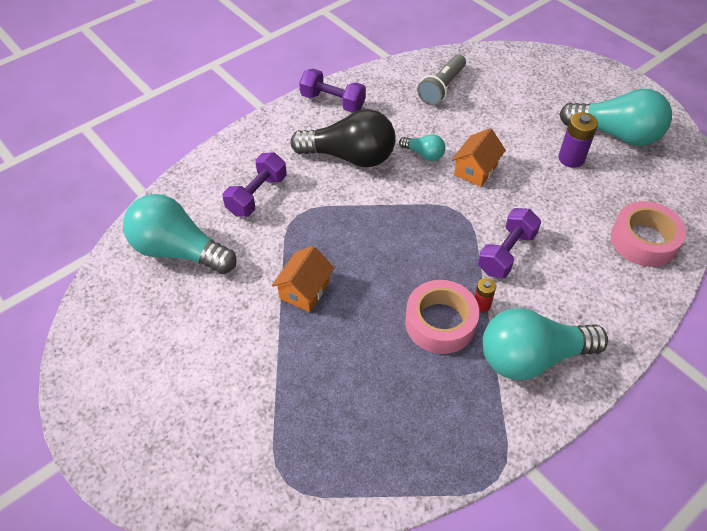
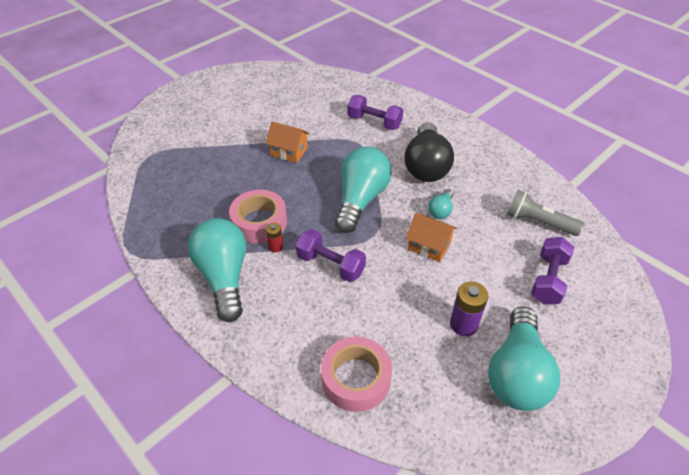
camera: 85 degrees right, 5 degrees down
turquoise light bulb [123,194,237,274] -> turquoise light bulb moved to [335,147,391,233]
purple dumbbell [299,69,366,113] -> purple dumbbell moved to [531,237,574,304]

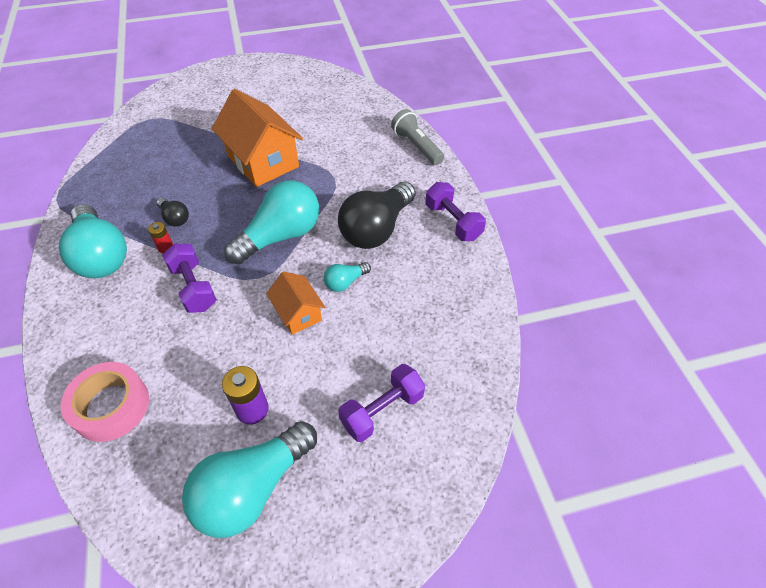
camera: 30 degrees right, 5 degrees up
turquoise light bulb [188,218,246,322] -> turquoise light bulb turned 135 degrees clockwise [59,204,127,278]
pink tape [229,190,287,243] -> black light bulb [157,198,189,227]
orange house [266,121,310,163] -> orange house [212,89,303,187], size x1.85
purple dumbbell [348,95,403,130] -> purple dumbbell moved to [426,182,486,241]
grey flashlight [507,190,584,236] -> grey flashlight moved to [391,109,444,165]

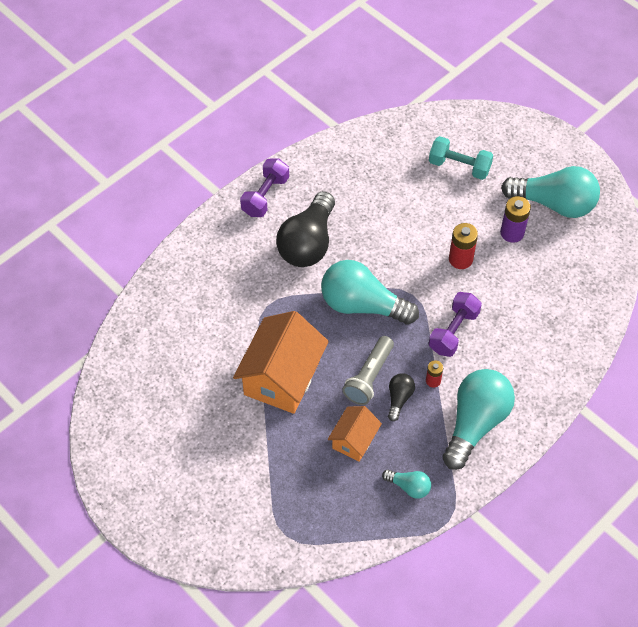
camera: 120 degrees left, 5 degrees up
pink tape [61,362,149,442] -> none
orange house [266,271,325,335] -> orange house moved to [328,406,382,462]
turquoise light bulb [324,262,371,292] -> turquoise light bulb moved to [382,470,431,499]
black light bulb [338,181,416,249] -> black light bulb turned 105 degrees clockwise [276,191,335,267]
purple dumbbell [338,364,425,442] -> turquoise dumbbell [429,136,493,180]
grey flashlight [391,109,444,165] -> grey flashlight moved to [342,336,394,405]
none -> red battery [449,223,478,269]

